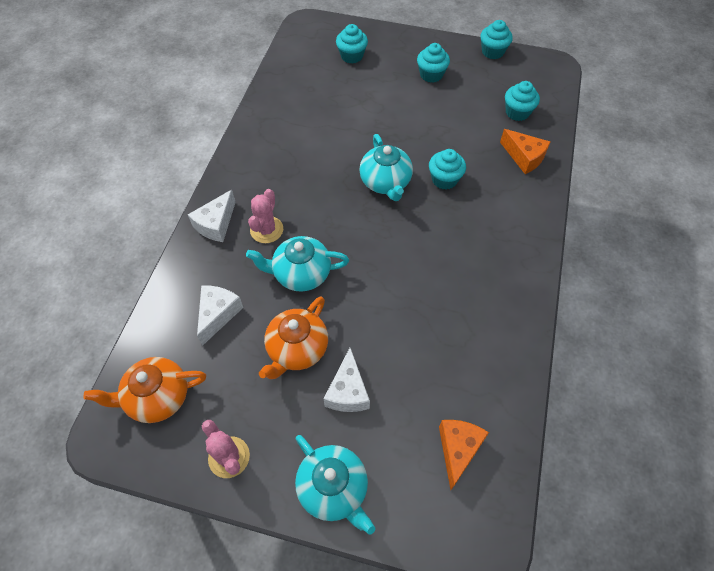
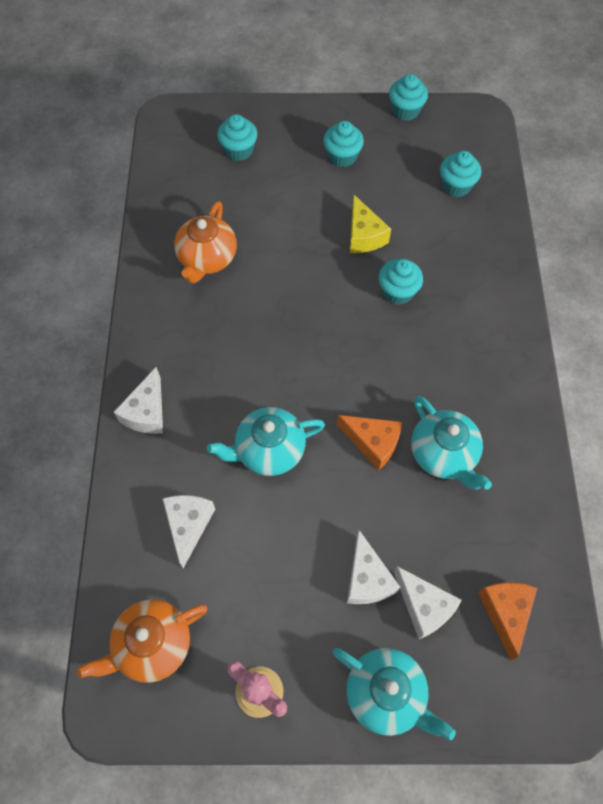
camera: 15 degrees left, 5 degrees up
pink cactus [248,189,283,243] -> none
orange teapot [259,297,328,379] -> orange teapot moved to [174,201,237,284]
turquoise teapot [359,134,413,201] -> turquoise teapot moved to [411,396,492,490]
orange cheese [500,129,550,174] -> orange cheese moved to [337,415,402,470]
none -> yellow cheese [350,195,391,253]
none -> white cheese [394,566,462,639]

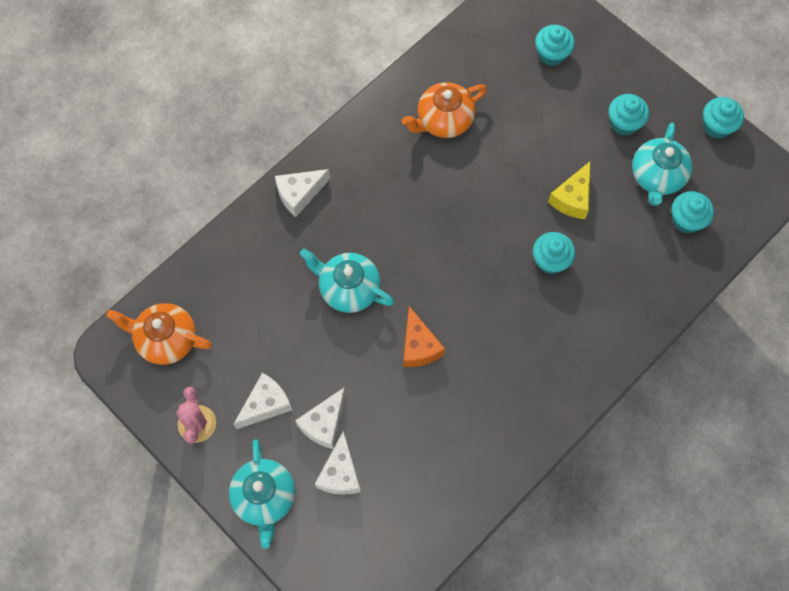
camera: 45 degrees right, 5 degrees up
white cheese [162,495,215,568] -> white cheese moved to [234,373,292,429]
turquoise teapot [411,396,492,490] -> turquoise teapot moved to [632,123,693,206]
orange cheese [478,583,537,660] -> none

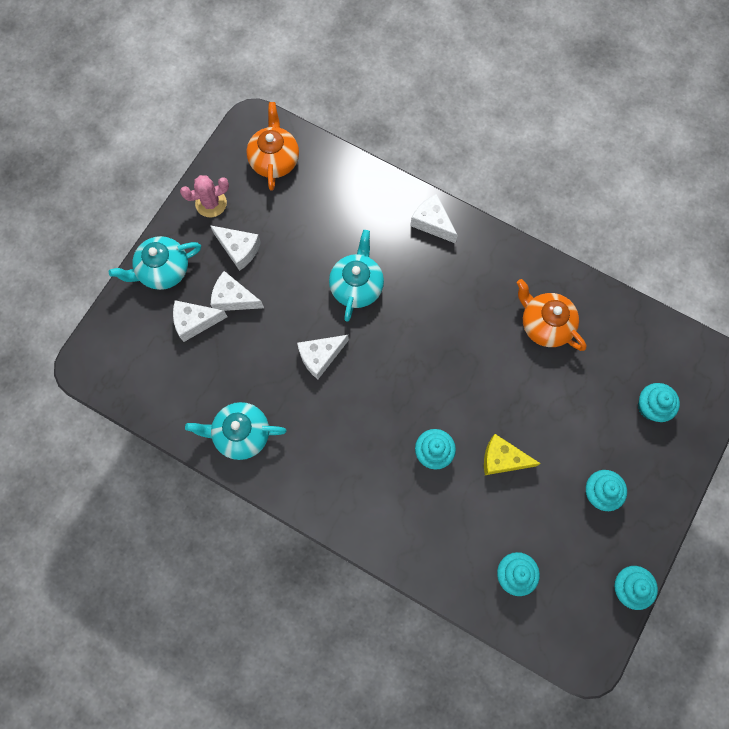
camera: 75 degrees right, 5 degrees up
orange cheese [403,306,445,367] -> white cheese [297,335,349,379]
turquoise teapot [632,123,693,206] -> turquoise teapot moved to [185,402,287,460]

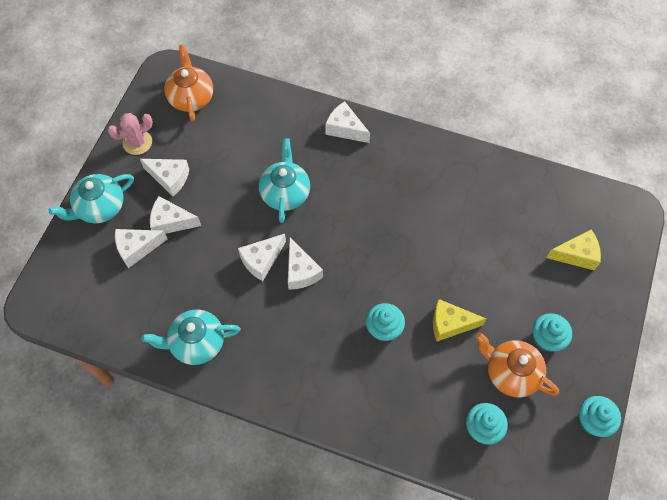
camera: 10 degrees left, 10 degrees down
orange teapot [517,279,586,351] -> orange teapot moved to [476,332,559,398]
turquoise cupcake [638,383,680,422] -> yellow cheese [546,229,601,270]
none -> white cheese [288,237,323,290]

